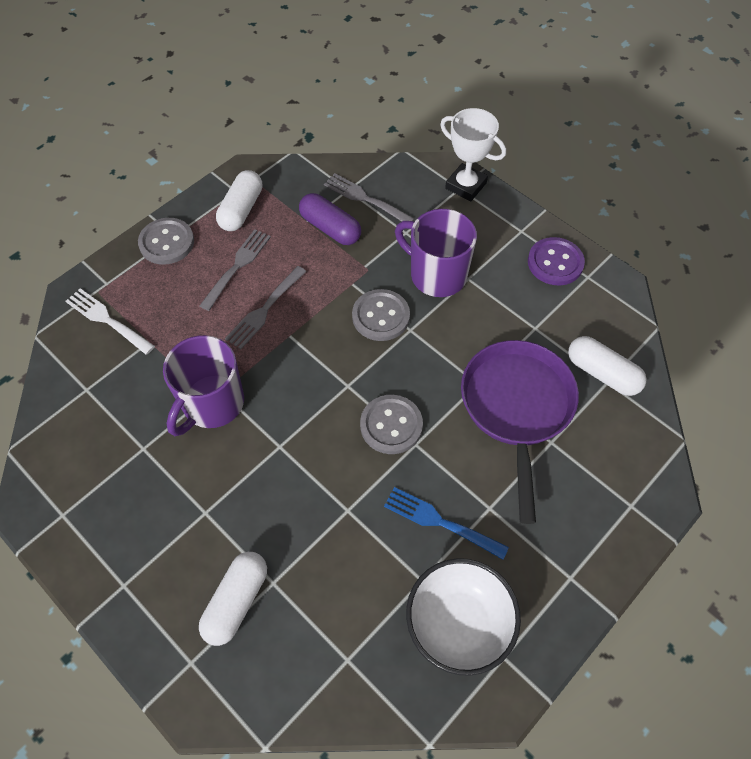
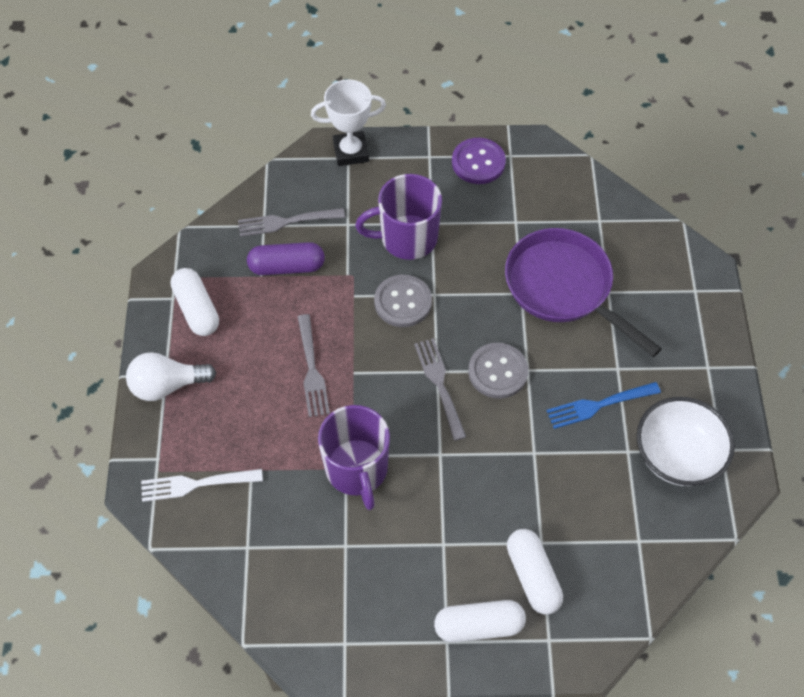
camera: 45 degrees left, 0 degrees up
grey button [138,218,194,265] -> white light bulb [126,352,216,401]
grey fork [200,229,271,311] -> grey fork moved to [414,338,466,441]
white capsule [568,336,647,396] -> white capsule moved to [434,600,526,642]

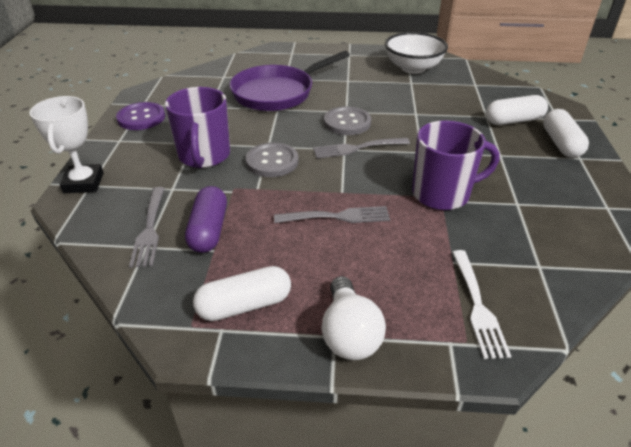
camera: 85 degrees left, 20 degrees down
blue fork [546,382,661,429] -> none

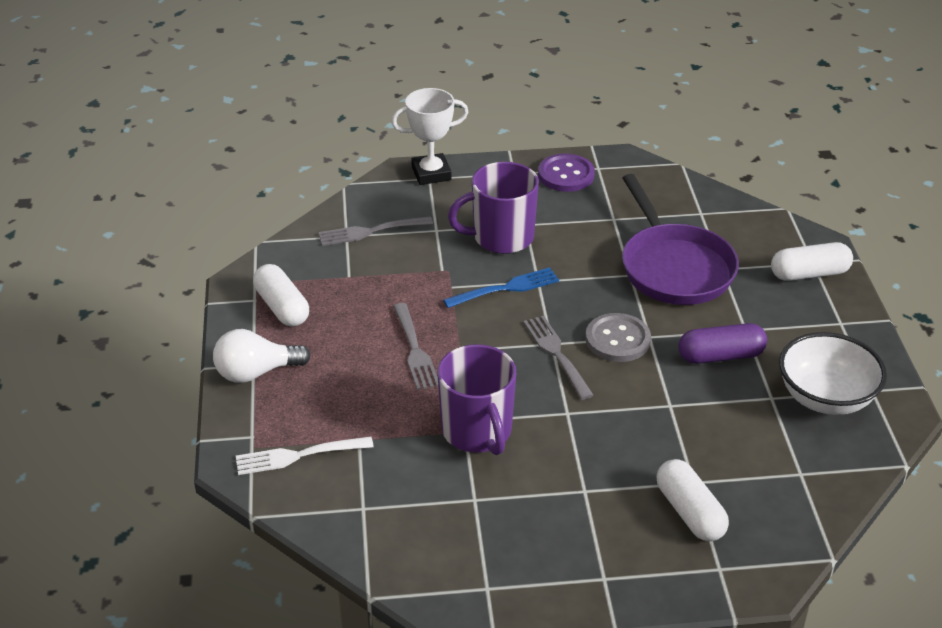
camera: 80 degrees right, 0 degrees up
purple capsule [185,186,227,253] -> purple capsule moved to [678,323,767,364]
purple pan [229,51,350,111] -> purple pan turned 150 degrees counterclockwise [622,174,739,305]
grey button [246,142,298,177] -> blue fork [443,267,559,308]
white capsule [543,109,589,158] -> white capsule moved to [771,242,853,281]

